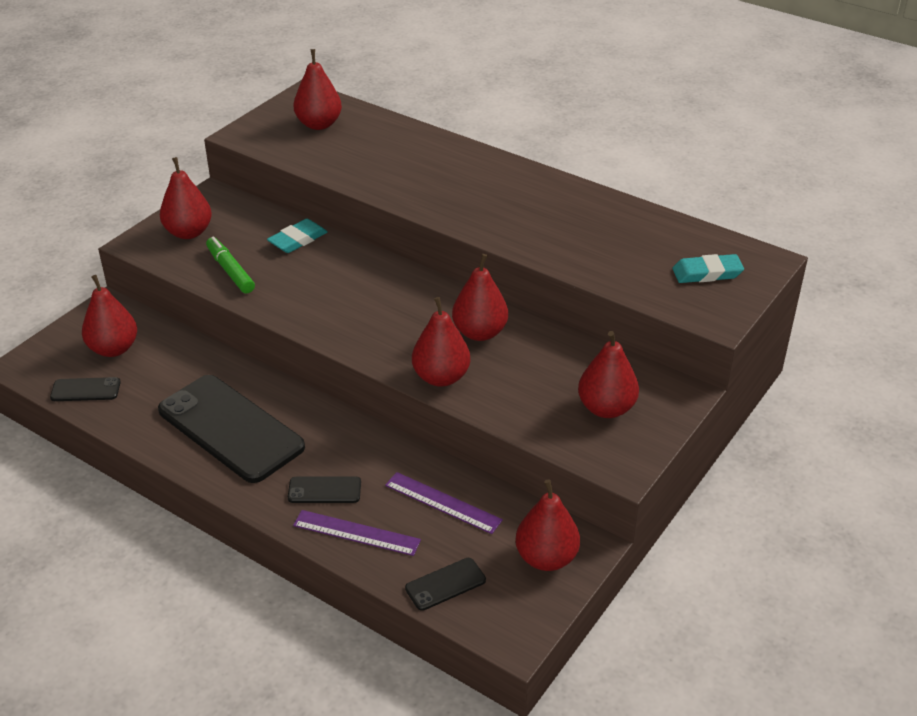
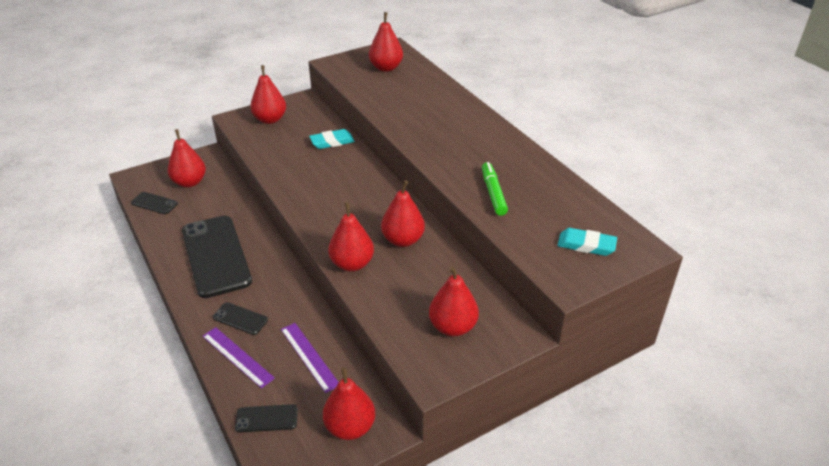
camera: 25 degrees right, 0 degrees up
green marker [206,237,255,294] -> green marker moved to [482,162,508,216]

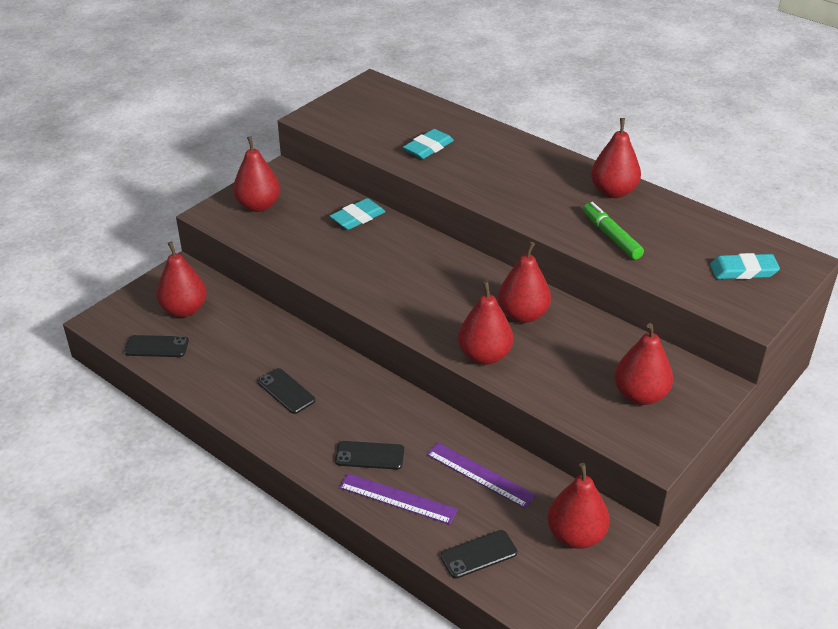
camera: 20 degrees left, 0 degrees up
black phone [182,215,252,298] -> black phone [258,368,315,414], size x0.44
red pear [369,12,403,72] -> red pear moved to [591,118,641,198]
none -> turquoise eraser [403,129,454,159]

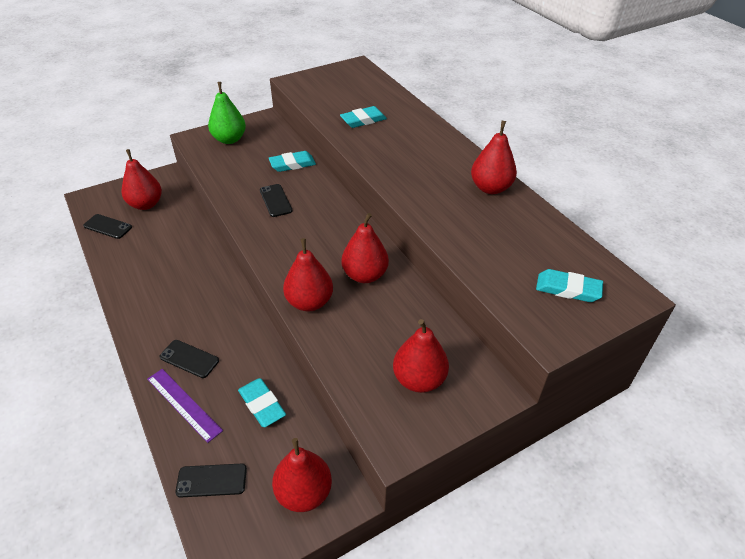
camera: 20 degrees right, 5 degrees up
red pear [233,136,280,212] -> green pear [208,82,246,144]
black phone [258,368,315,414] -> black phone moved to [260,184,292,217]
purple ruler [427,443,536,508] -> turquoise eraser [238,378,286,427]
green marker [583,202,644,260] -> none

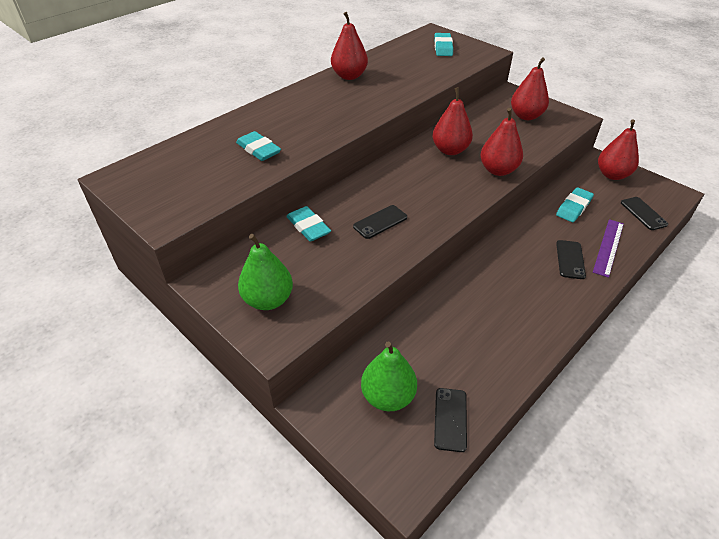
camera: 105 degrees left, 0 degrees up
red pear [121,149,162,210] -> green pear [361,341,417,411]

